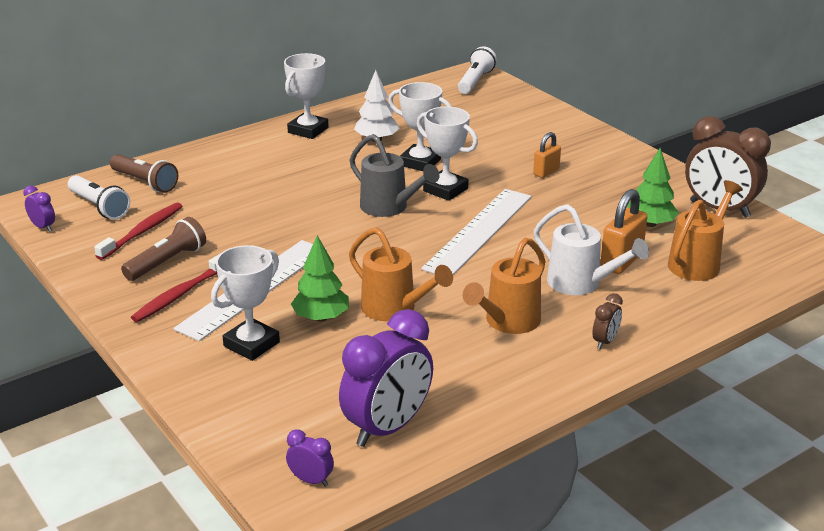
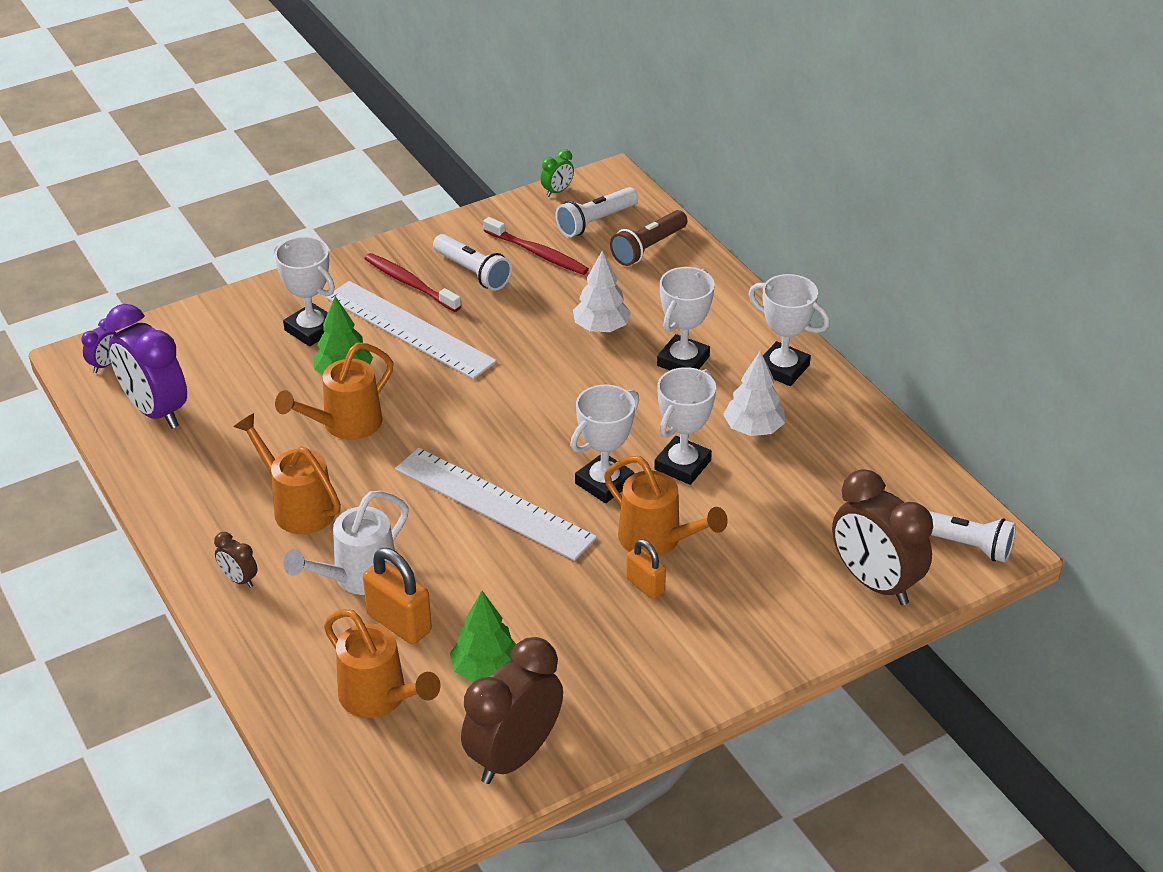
camera: 95 degrees right, 10 degrees up
purple clock [23,186,55,232] -> green clock [541,149,574,197]
brown flashlight [121,217,206,281] -> white flashlight [433,234,512,291]
grey watering can [350,134,439,217] -> none
none -> white tree [573,251,631,332]
none -> orange watering can [604,456,728,556]
none -> white trophy [657,267,715,370]
none -> brown clock [832,469,933,605]

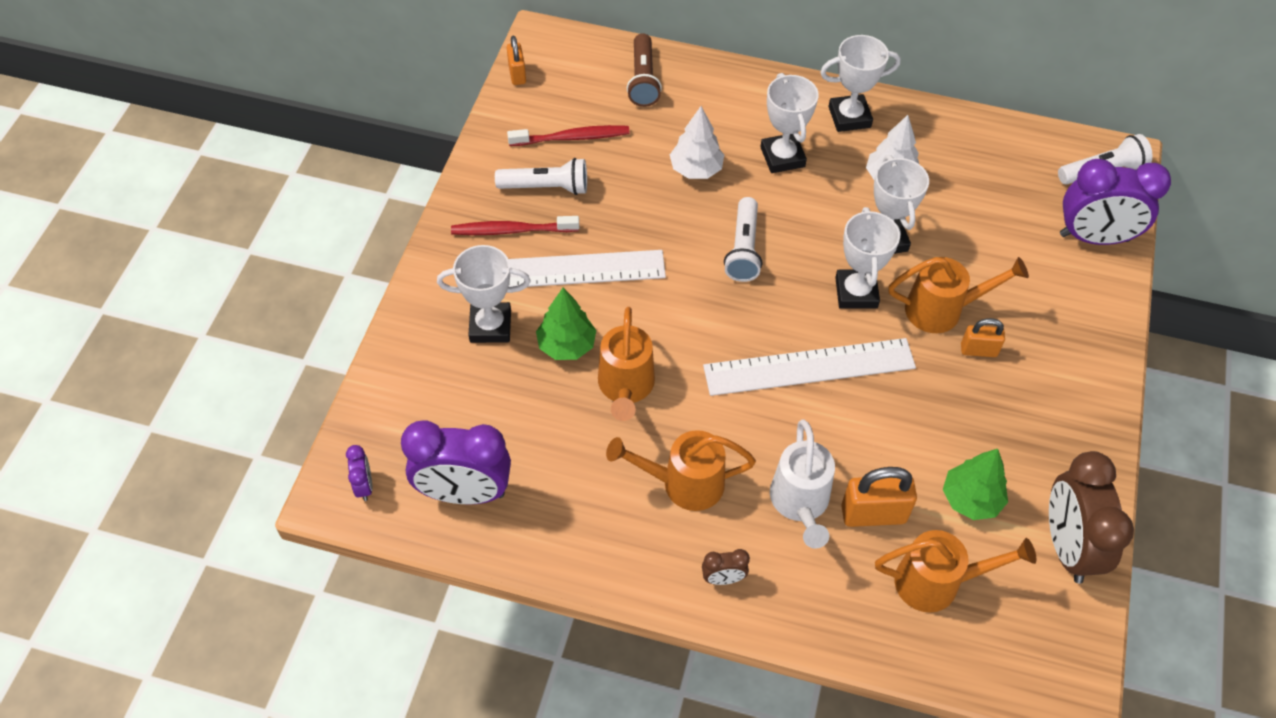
camera: 45 degrees left, 15 degrees up
green clock [541,149,574,197] -> orange padlock [507,36,526,85]
white flashlight [555,187,638,237] -> white flashlight moved to [724,197,762,282]
brown clock [832,469,933,605] -> purple clock [1060,159,1171,245]

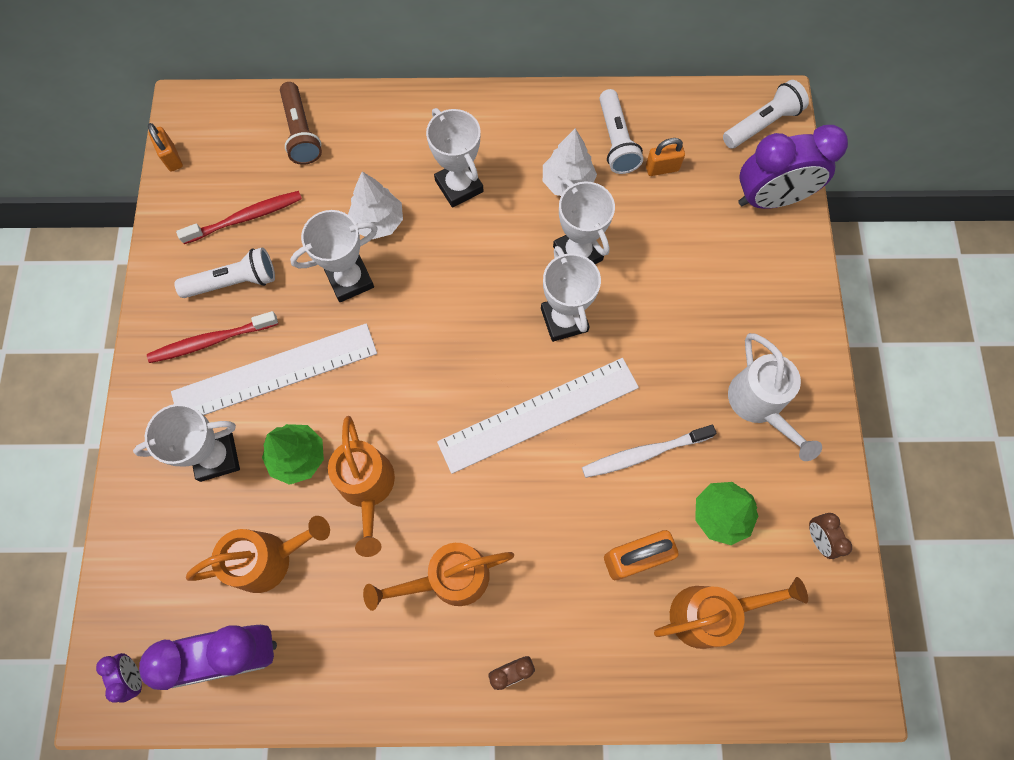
camera: 15 degrees left, 15 degrees up
white flashlight [724,197,762,282] -> white flashlight moved to [599,89,643,174]
white watering can [770,419,835,549] -> white watering can moved to [728,333,822,461]
white trophy [820,35,901,132] -> white trophy moved to [290,210,378,302]
orange watering can [888,257,1029,333] -> orange watering can moved to [186,516,330,593]
orange padlock [961,318,1005,357] -> orange padlock moved to [646,138,685,176]
brown clock [1049,451,1134,583] -> brown clock [809,513,852,559], size x0.44
none -> white toothbrush [582,425,716,478]

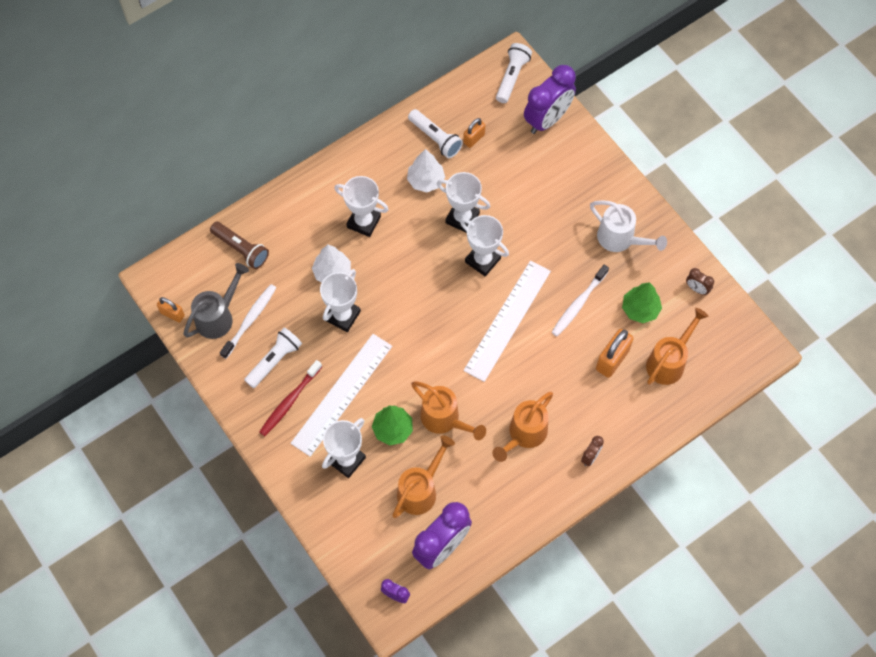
camera: 35 degrees left, 5 degrees down
red toothbrush [176,191,302,244] -> white toothbrush [220,284,276,359]
none -> grey watering can [183,263,249,339]

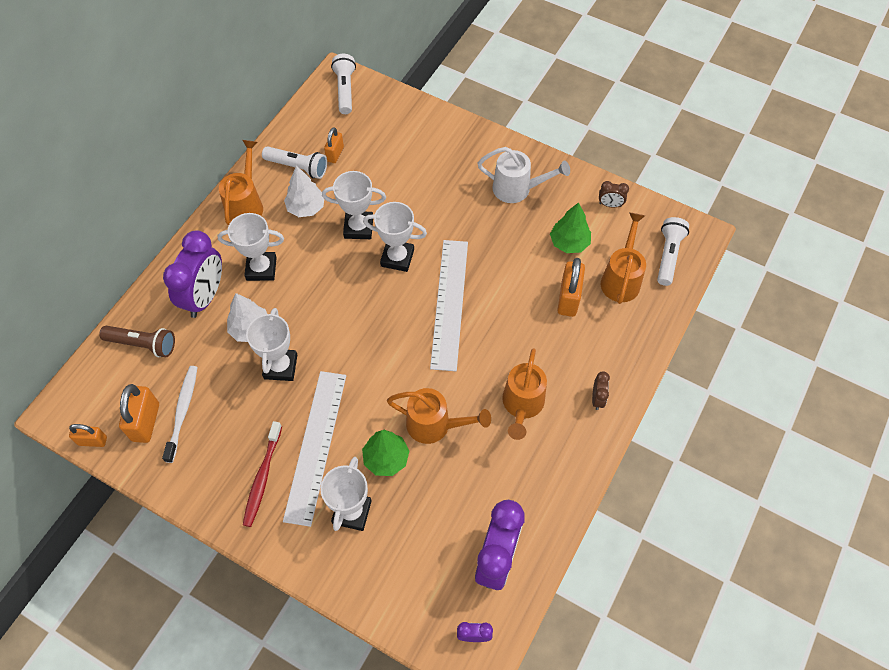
camera: 25 degrees left, 5 degrees down
grey watering can [183,263,249,339] -> orange padlock [119,384,159,443]
white flashlight [244,328,302,388] -> white flashlight moved to [657,217,689,286]
orange watering can [392,435,455,518] -> orange watering can moved to [219,140,263,226]
purple clock [524,65,576,134] -> purple clock moved to [163,230,222,318]
white toothbrush [551,265,609,336] -> none

